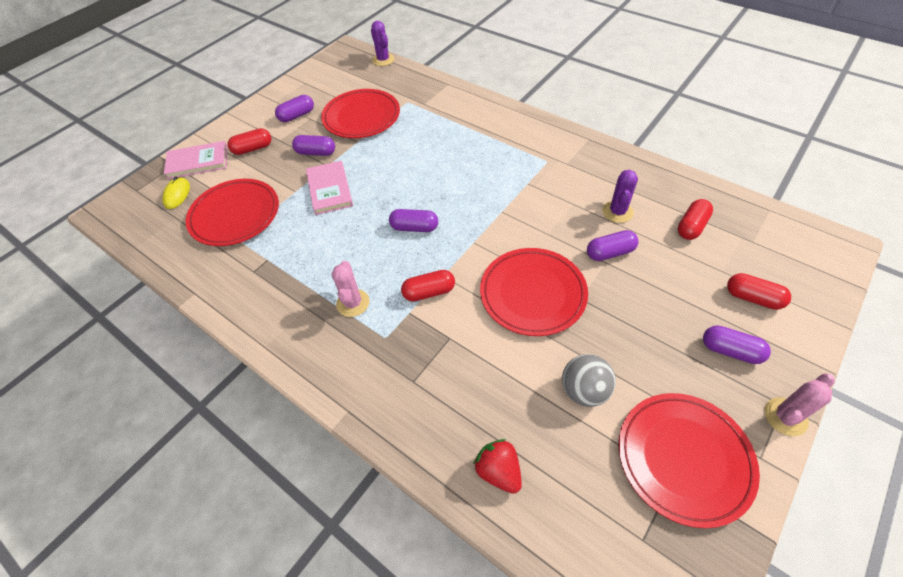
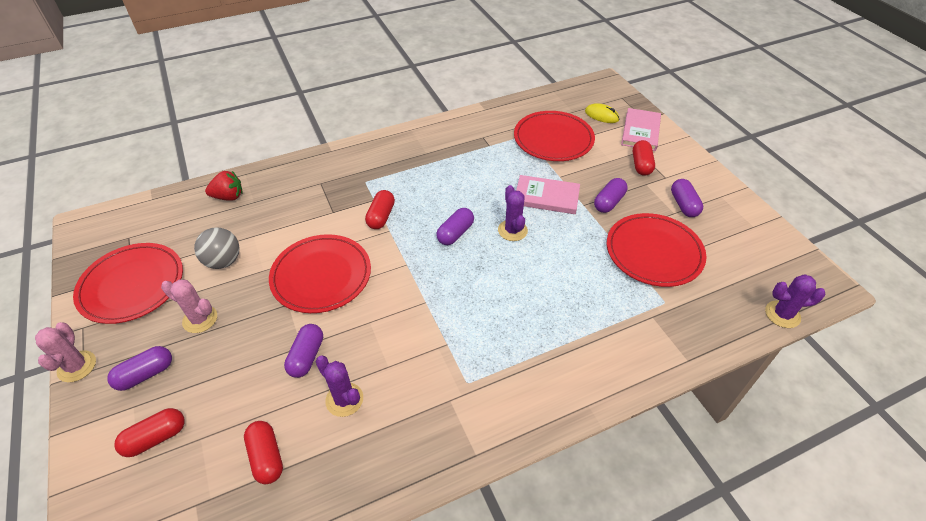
camera: 115 degrees right, 5 degrees down
pink cactus [331,261,370,317] -> pink cactus moved to [161,280,217,333]
none -> purple cactus [498,185,528,241]

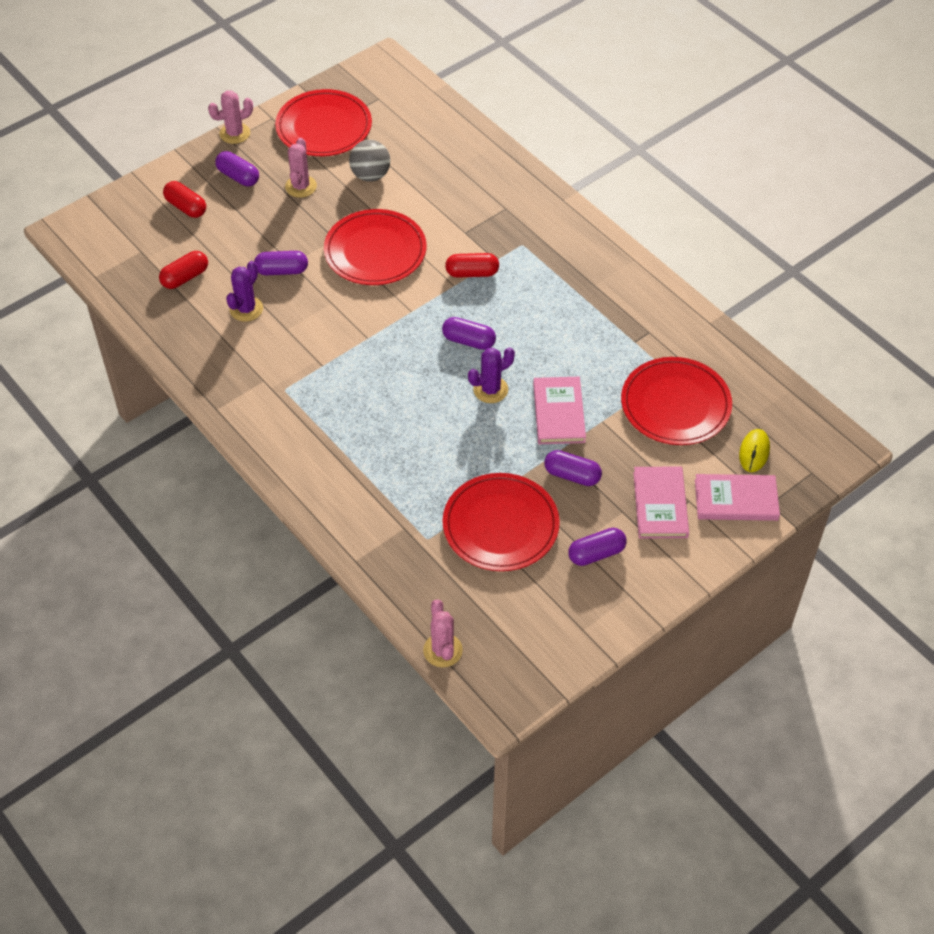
camera: 75 degrees right, 5 degrees up
red strawberry [205,171,243,201] -> none
red capsule [633,140,655,176] -> pink book [633,467,689,538]
purple cactus [765,274,825,328] -> pink cactus [423,599,463,667]

